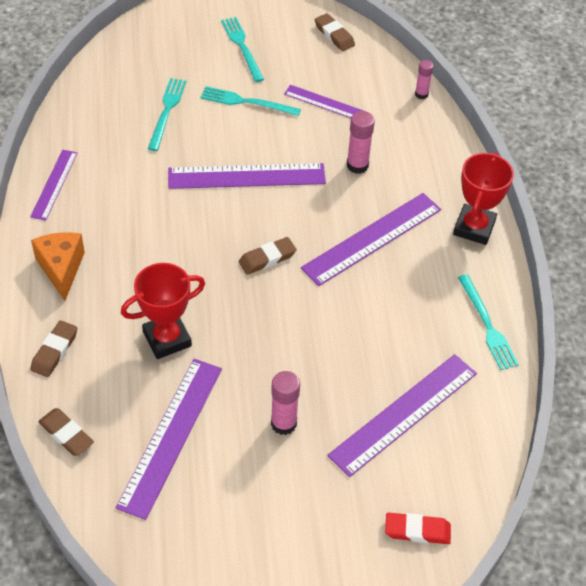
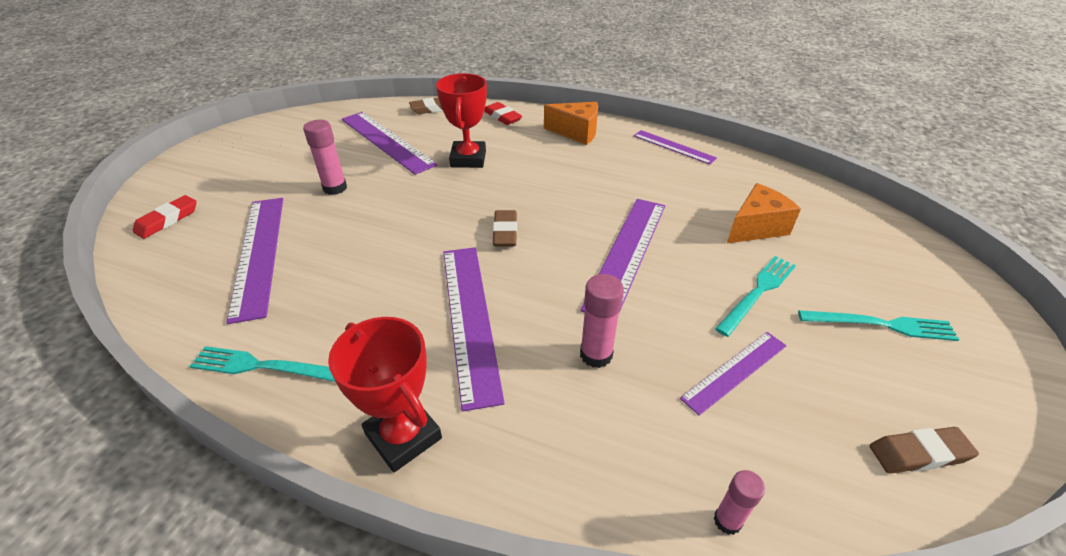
camera: 120 degrees right, 10 degrees down
brown eraser [30,320,77,377] -> red eraser [484,102,522,125]
turquoise fork [148,78,186,151] -> orange cheese [727,183,801,243]

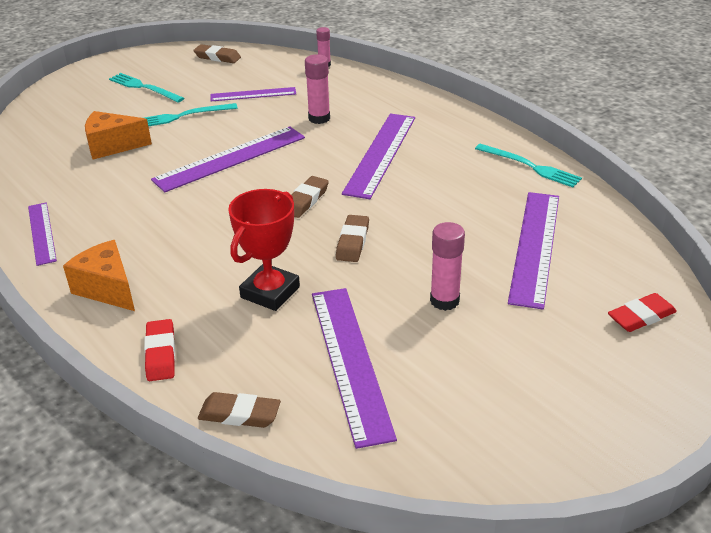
camera: 150 degrees left, 5 degrees down
red trophy [328,317,442,472] -> none
none -> brown eraser [336,215,369,262]

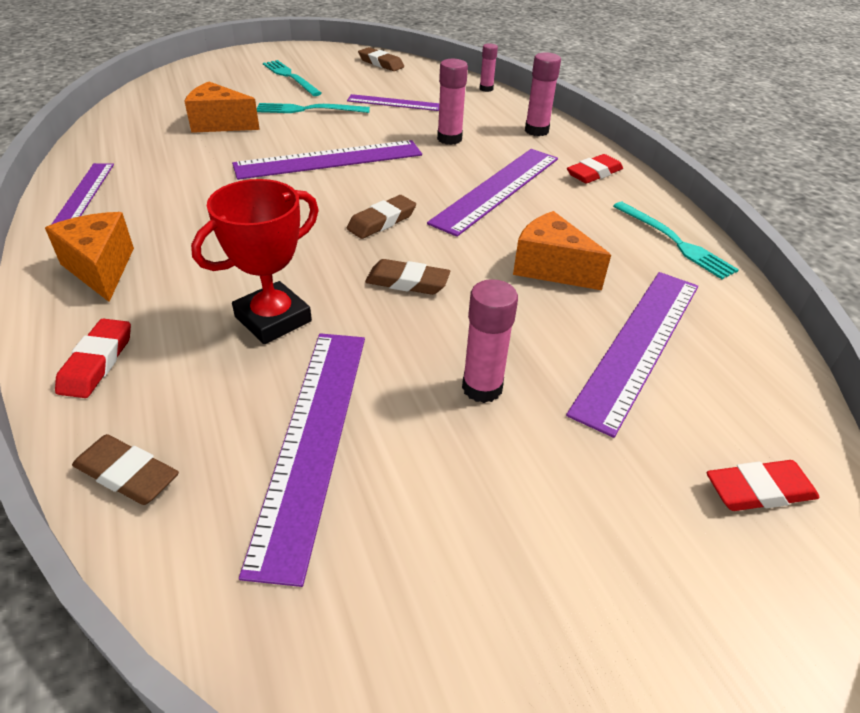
camera: 15 degrees right, 5 degrees up
brown eraser [336,215,369,262] -> brown eraser turned 75 degrees clockwise [365,259,450,295]
none -> orange cheese [513,211,611,290]
none -> pink glue stick [525,52,561,136]
none -> red eraser [567,154,623,184]

